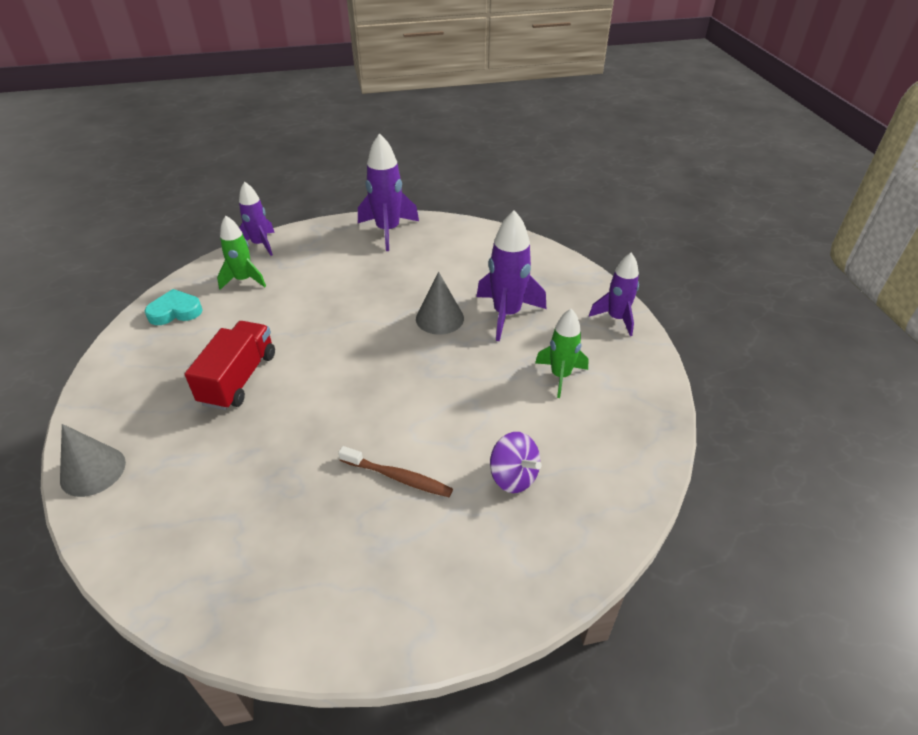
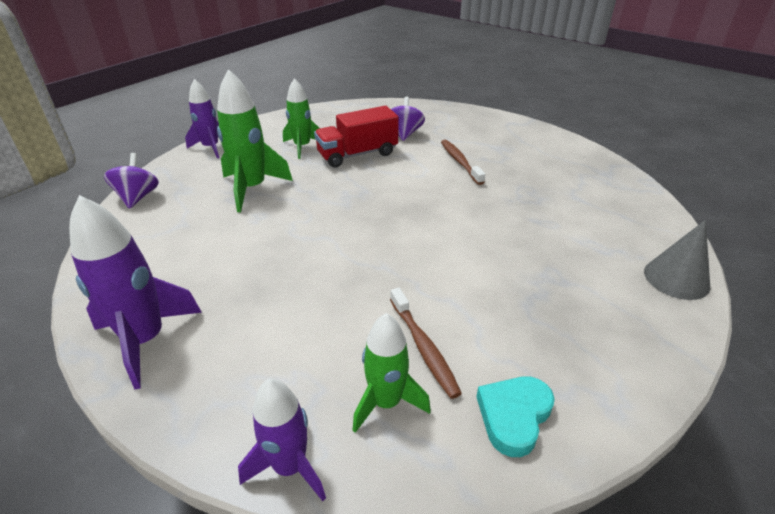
camera: 130 degrees left, 5 degrees down
turquoise heart [145,289,203,325] -> turquoise heart turned 90 degrees clockwise [476,376,555,457]
red truck [185,321,275,410] -> red truck moved to [314,106,399,168]
grey cone [416,272,464,335] -> none
purple rocket [477,210,546,341] -> green rocket [217,69,293,212]
none -> purple spinning top [104,153,159,209]
none -> brown toothbrush [390,288,462,399]

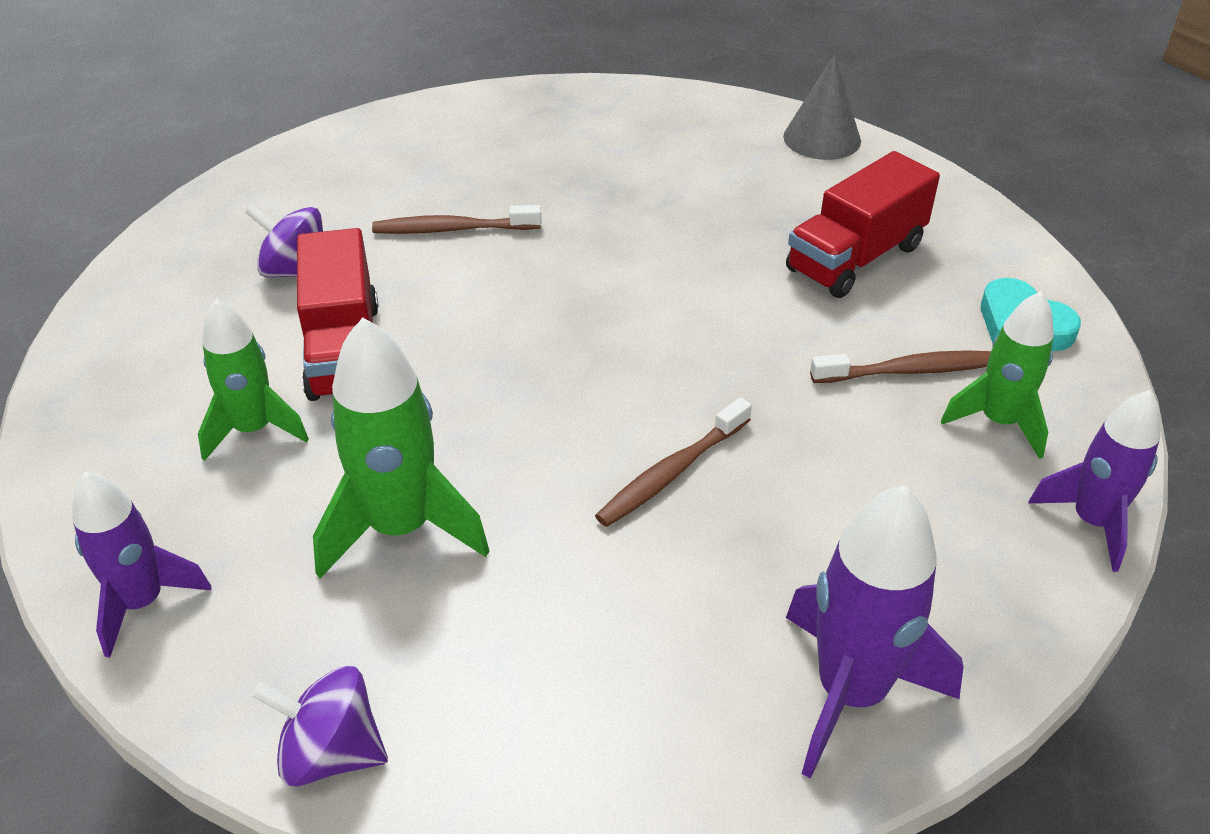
camera: 75 degrees left, 5 degrees up
none -> brown toothbrush [595,397,752,527]
none -> red truck [786,151,940,298]

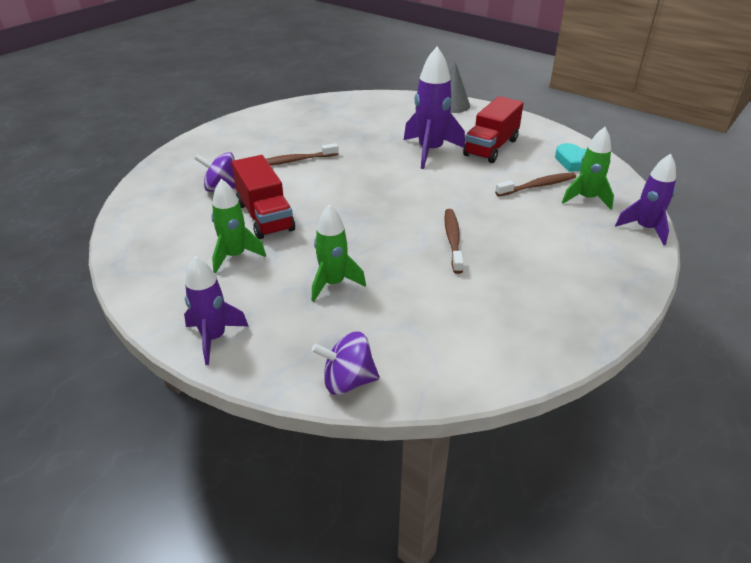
camera: 15 degrees left, 5 degrees down
green rocket [313,318,489,578] -> green rocket [312,204,366,302], size x0.67
brown toothbrush [595,397,752,527] -> brown toothbrush turned 150 degrees clockwise [444,209,464,274]
purple rocket [786,485,964,779] -> purple rocket moved to [404,47,465,169]

